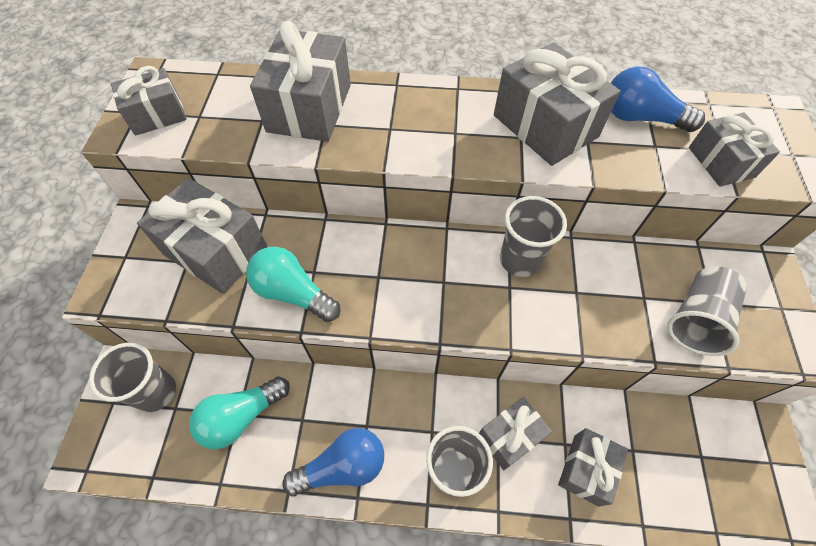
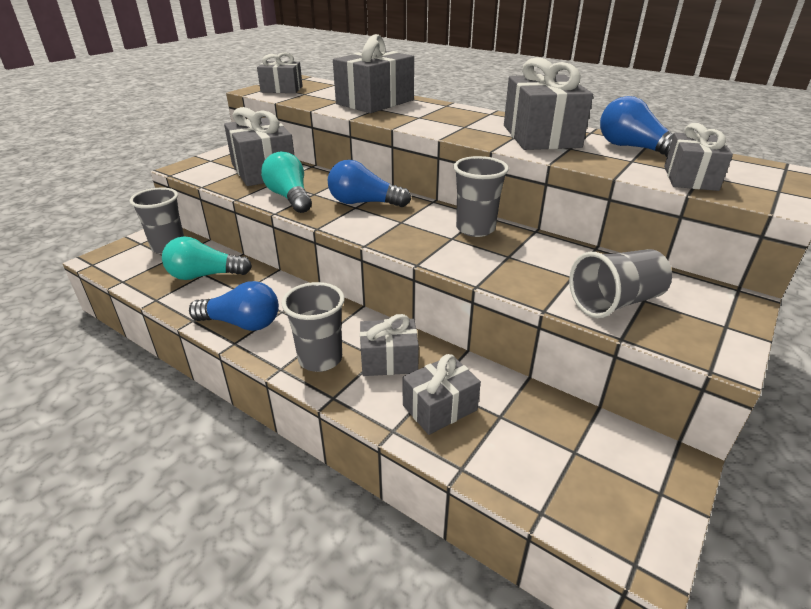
camera: 30 degrees right, 25 degrees down
none -> blue light bulb [328,160,411,207]

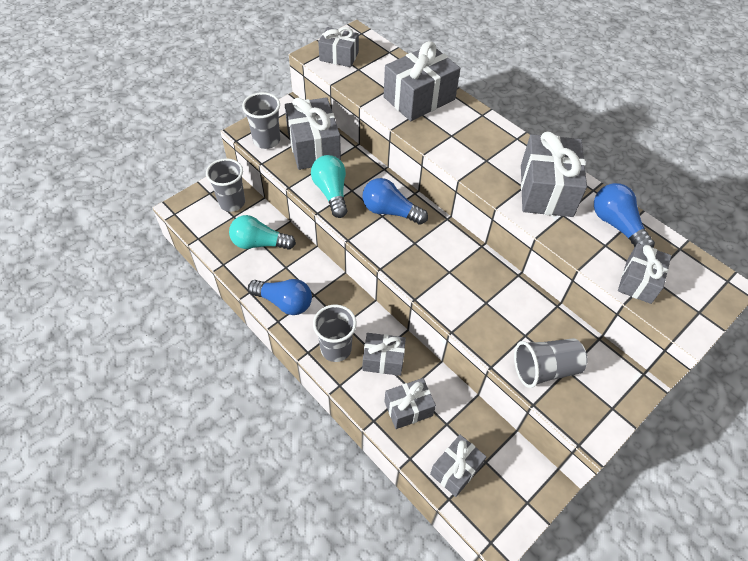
camera: 10 degrees right, 20 degrees up
grey cup [453,156,509,237] -> grey cup moved to [242,92,280,149]
none -> grey gift [430,435,487,497]

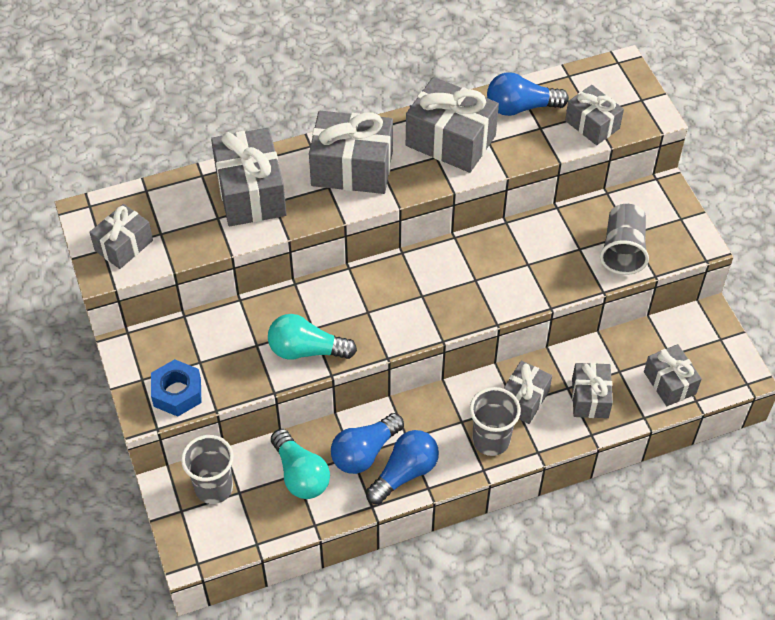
camera: 65 degrees left, 0 degrees up
turquoise light bulb [229,215,296,250] -> turquoise light bulb turned 60 degrees counterclockwise [271,429,330,499]
grey cup [242,92,280,149] -> blue nut [151,359,202,417]
grey gift [285,97,341,170] -> grey gift moved to [309,111,393,194]
blue light bulb [362,178,428,225] -> blue light bulb moved to [331,413,404,474]

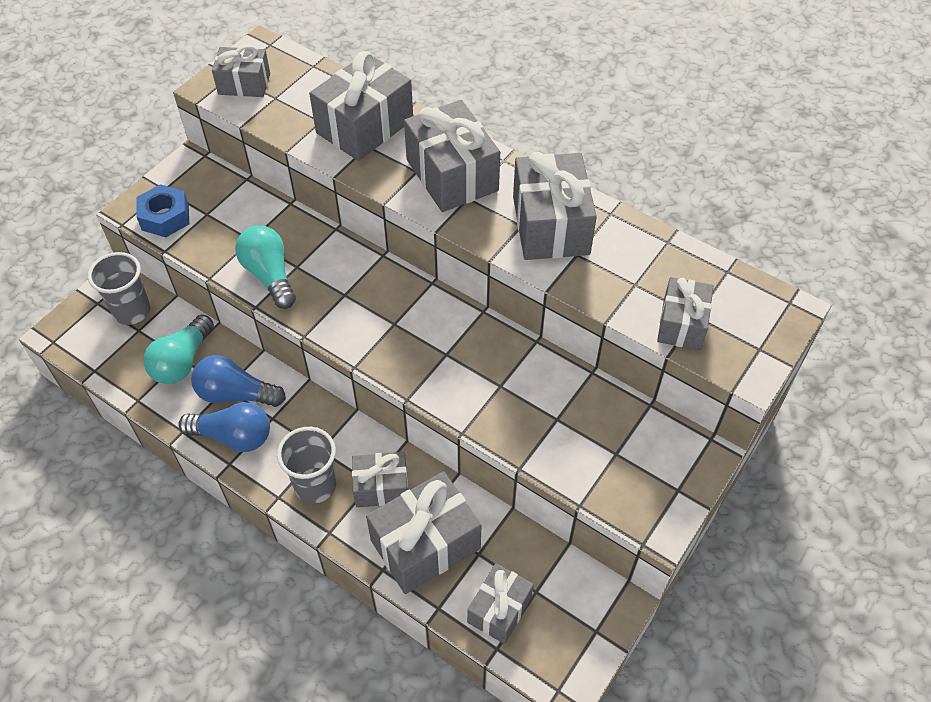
camera: 55 degrees right, 0 degrees up
blue light bulb [487,72,569,116] -> none
grey gift [572,363,613,418] -> grey gift [366,471,482,594], size x1.65
grey cup [600,204,649,275] -> none

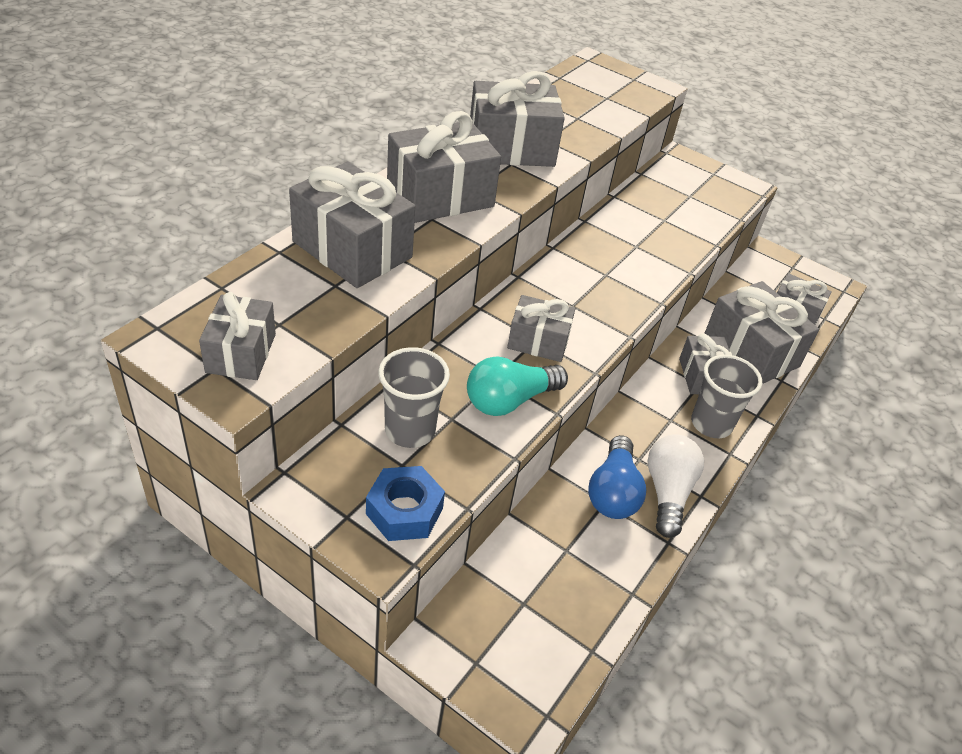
camera: 95 degrees left, 10 degrees down
grey cup [88,252,151,325] -> grey cup moved to [378,347,450,448]
turquoise light bulb [143,314,214,384] -> none
blue light bulb [178,402,270,452] -> white light bulb [648,434,704,538]
grey gift [657,277,713,350] -> grey gift moved to [507,295,575,362]

